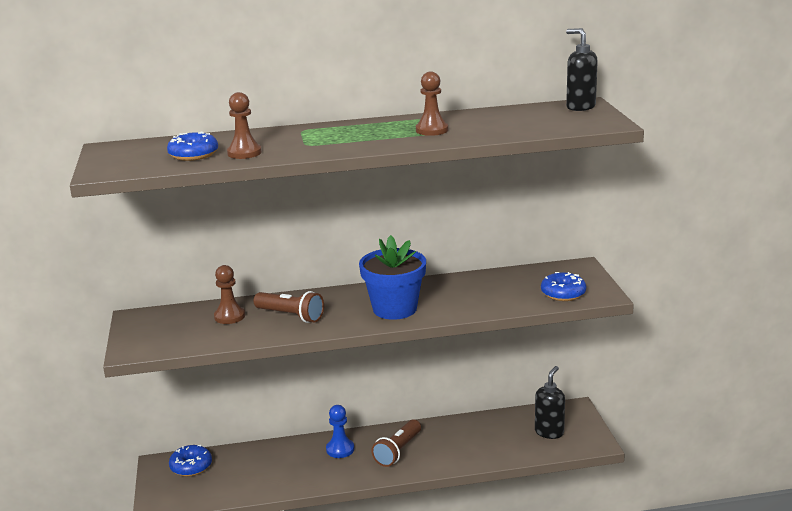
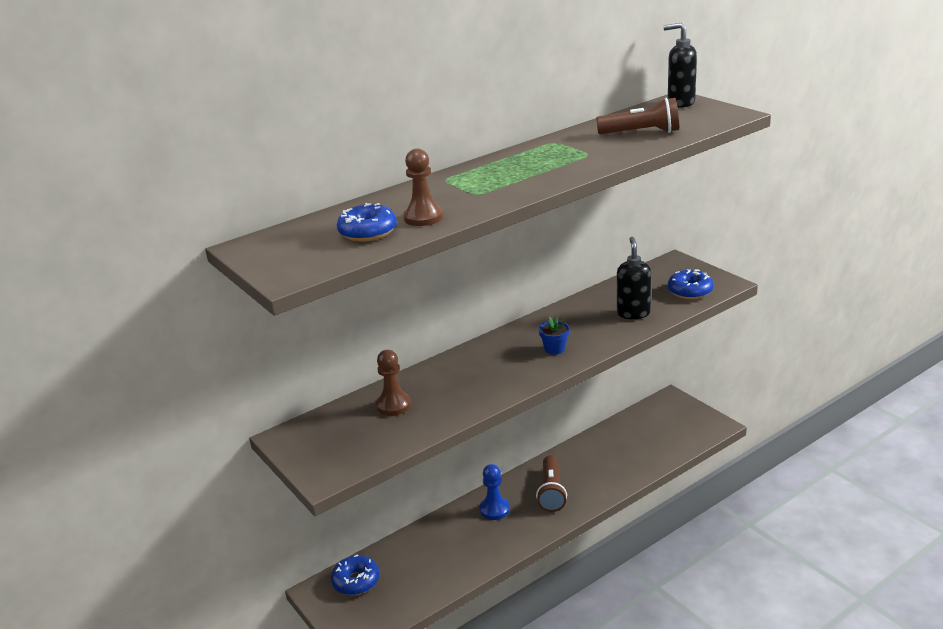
camera: 25 degrees left, 5 degrees up
brown flashlight [254,291,324,323] -> brown flashlight moved to [596,98,679,134]
blue flower pot [359,235,426,320] -> blue flower pot [539,317,570,355], size x0.44
brown pawn [416,71,448,136] -> none
black soap dispenser [535,366,565,439] -> black soap dispenser moved to [617,237,651,319]

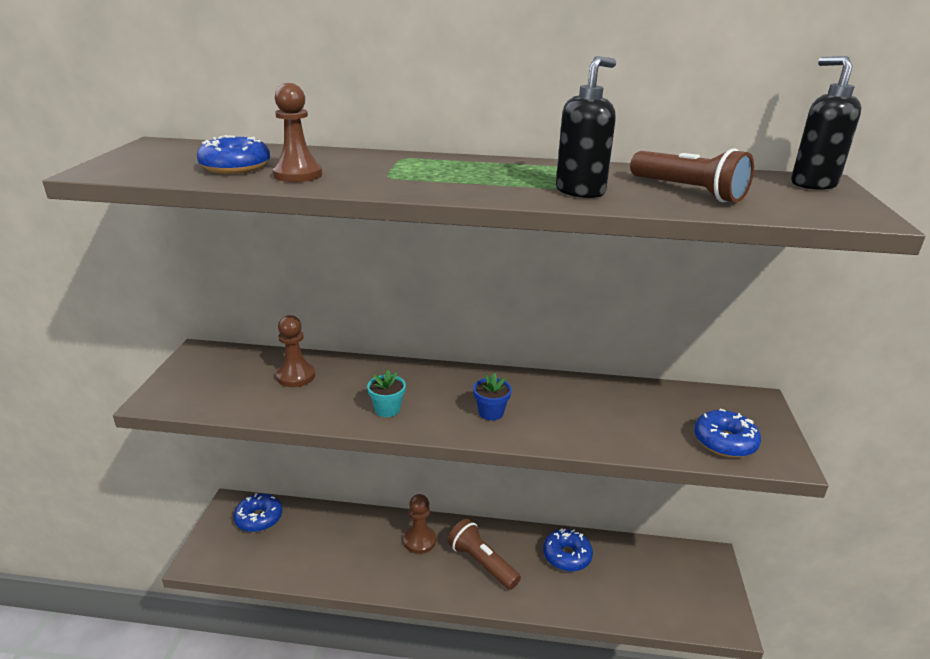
camera: 40 degrees right, 0 degrees up
blue pawn [479,464,510,520] -> brown pawn [404,494,436,554]
brown flashlight [536,455,567,512] -> brown flashlight turned 90 degrees clockwise [448,519,521,590]
black soap dispenser [617,237,651,319] -> black soap dispenser moved to [556,56,616,198]
none -> turquoise flower pot [367,370,406,417]
none -> blue donut [543,528,593,572]

